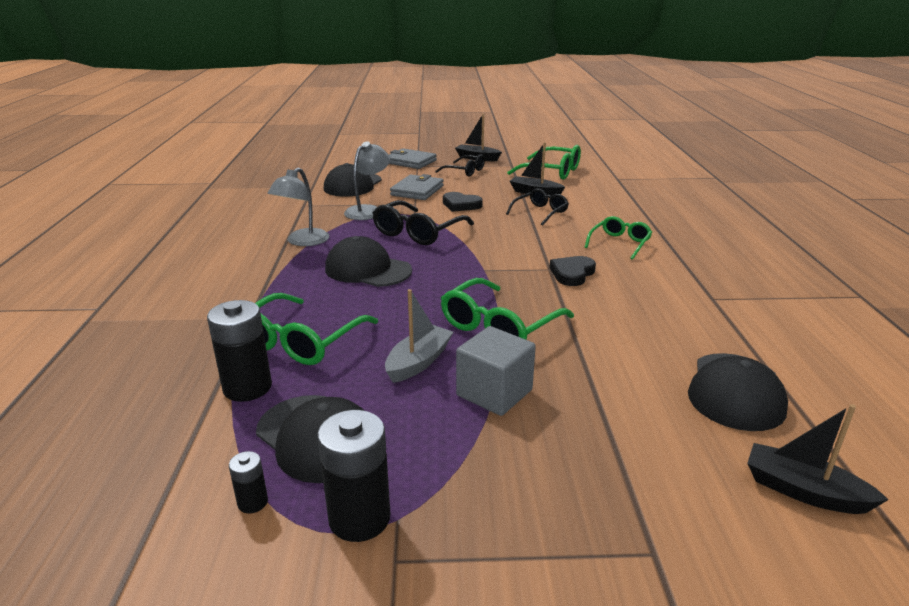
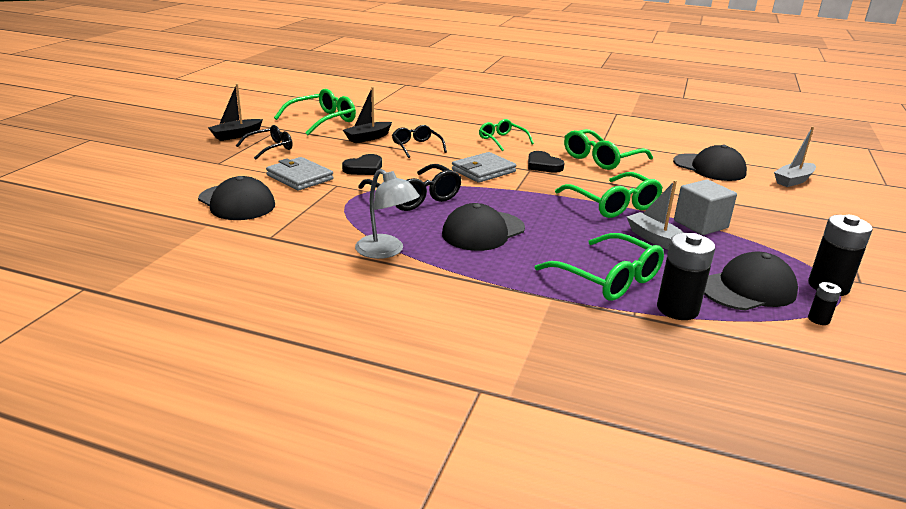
camera: 70 degrees left, 0 degrees up
grey lamp [344,141,390,220] -> none
grey wallet [389,148,437,169] -> grey wallet moved to [452,152,516,183]
black boat [747,404,889,514] -> grey boat [774,127,816,187]
none -> green glasses [564,129,653,170]

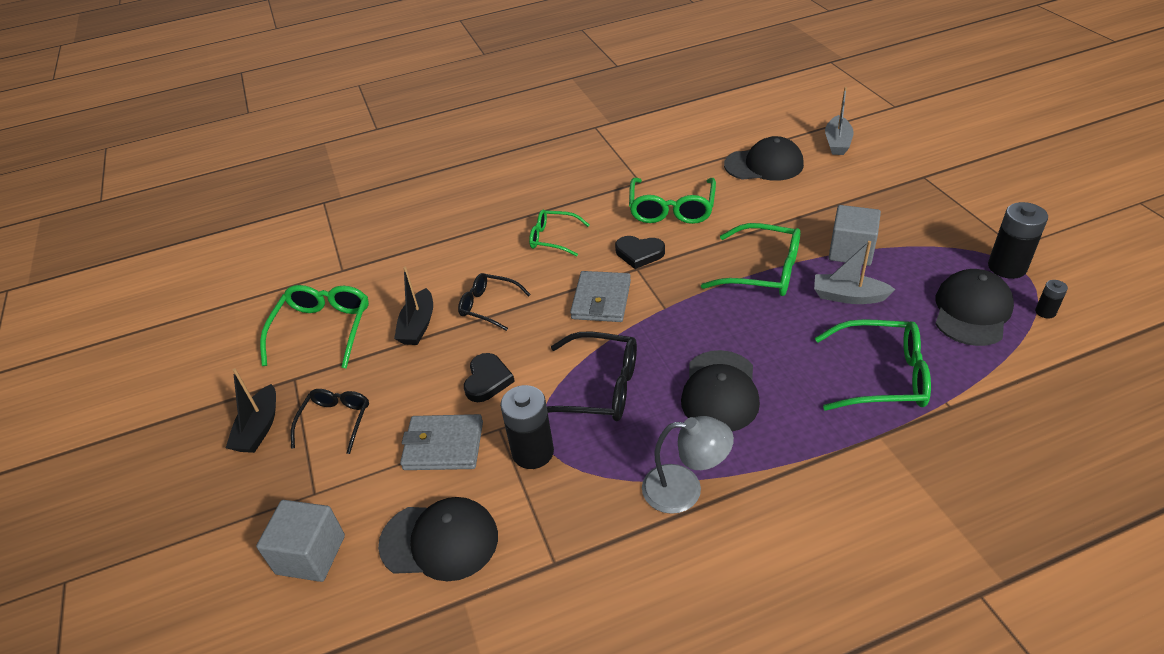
camera: 35 degrees left, 15 degrees up
black battery [657,233,715,320] -> black battery moved to [500,385,554,469]
none -> grey cube [256,500,345,582]

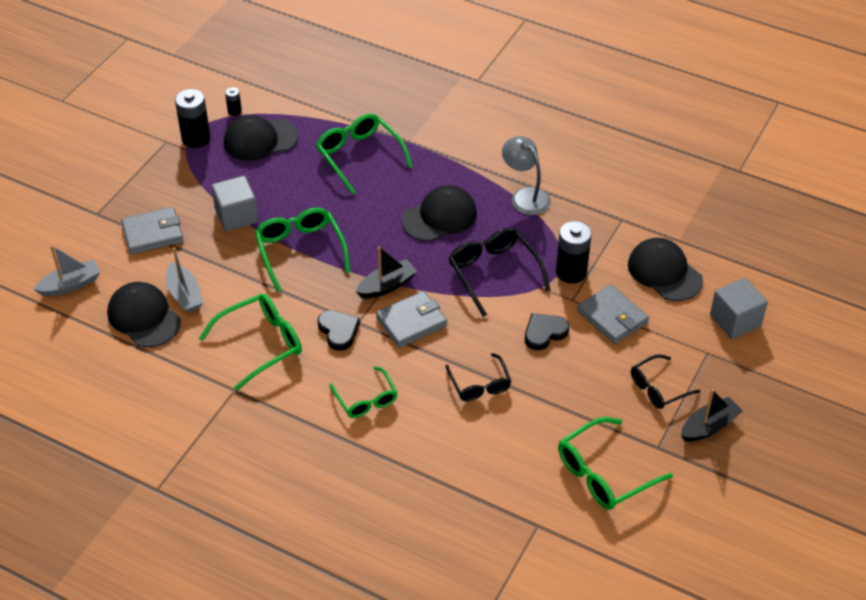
camera: 135 degrees left, 5 degrees up
black boat [394,267,433,345] -> black boat moved to [356,247,417,298]
grey boat [814,241,896,304] -> grey boat moved to [166,247,203,313]
none -> grey wallet [121,207,183,254]

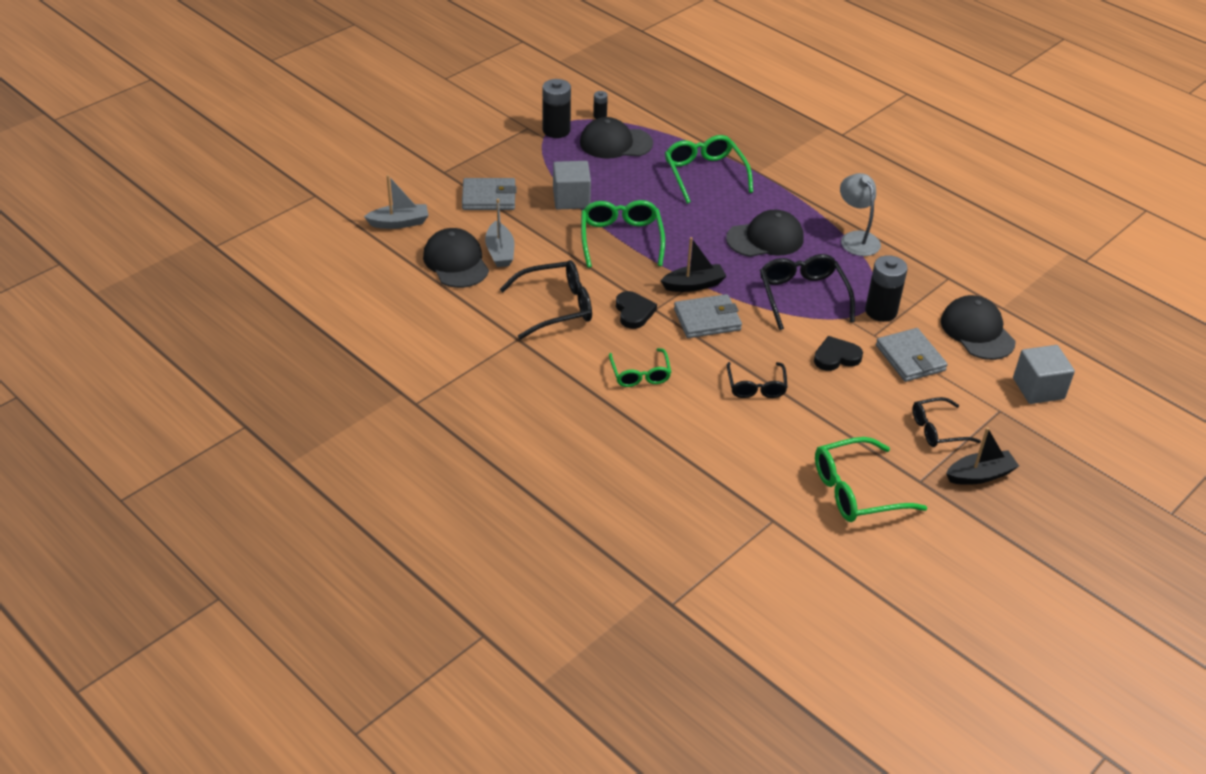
camera: 15 degrees right, 5 degrees down
green glasses [199,294,302,391] -> black glasses [500,260,592,340]

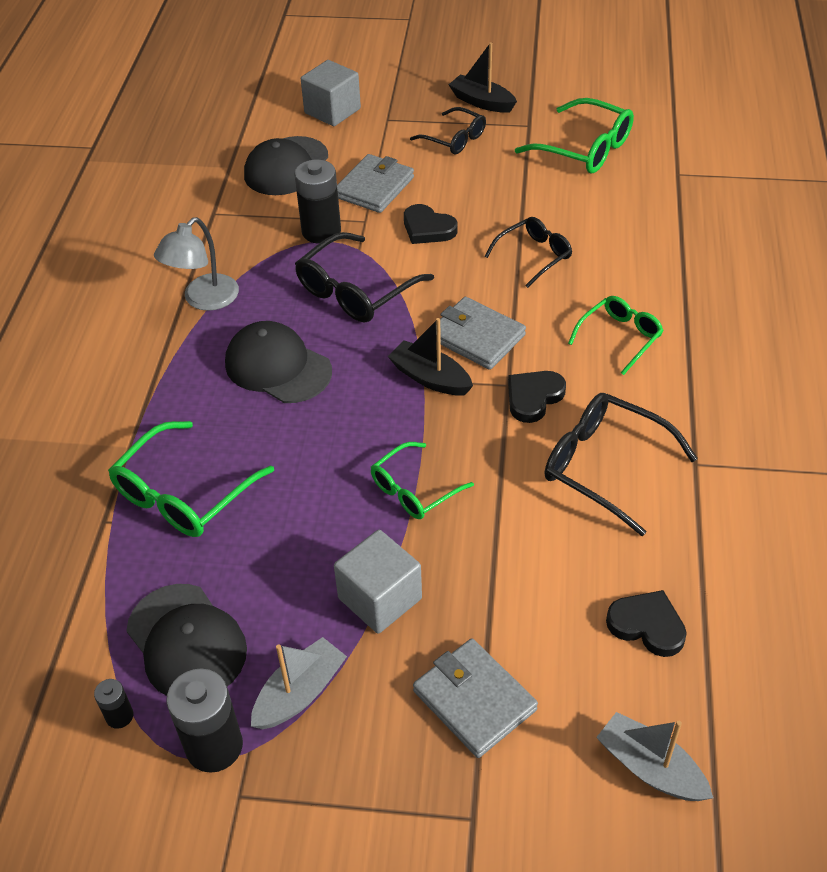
camera: 125 degrees left, 5 degrees up
black cap [423,228,489,288] -> black heart [606,590,687,657]
grey boat [485,199,514,267] -> grey boat moved to [251,637,347,729]
green glasses [581,200,665,268] -> green glasses [371,442,474,519], size x0.64

